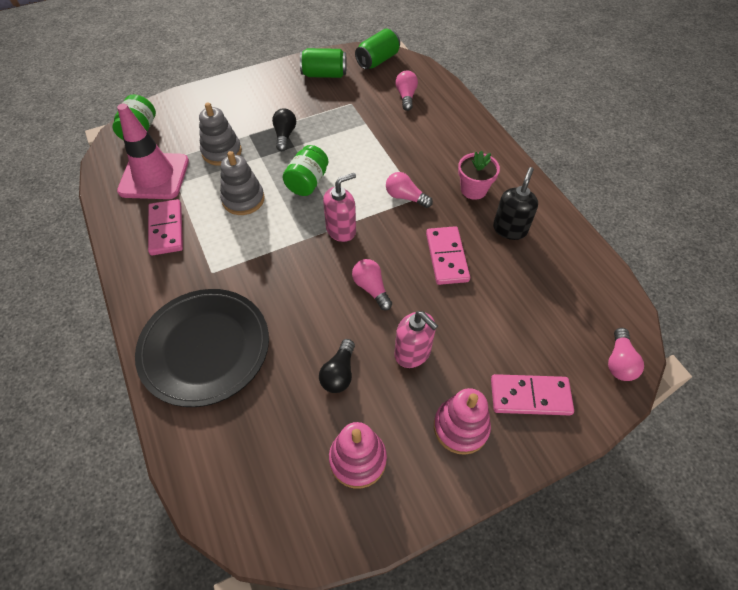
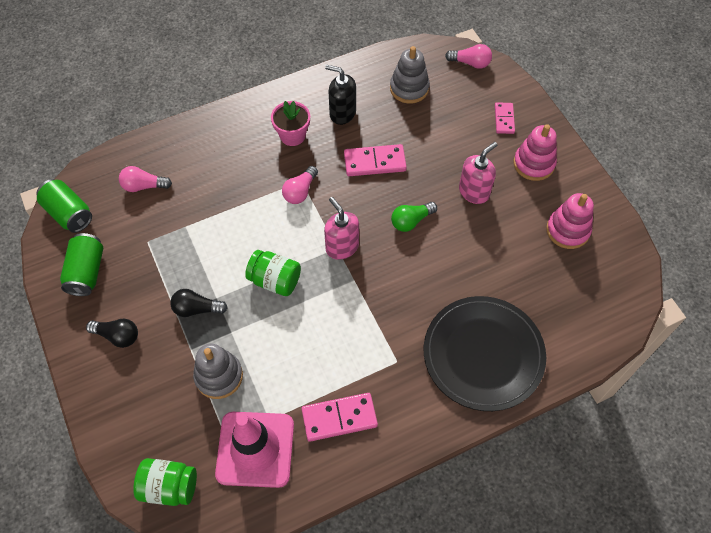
camera: 90 degrees left, 5 degrees up
grey stacking toy [220,151,265,215] -> grey stacking toy moved to [390,46,430,104]
black light bulb [319,339,355,393] -> black light bulb moved to [86,319,138,348]
pink light bulb [352,259,392,310] -> green light bulb [391,202,437,232]
pink domino [491,374,574,415] -> pink domino [495,102,515,134], size x0.63

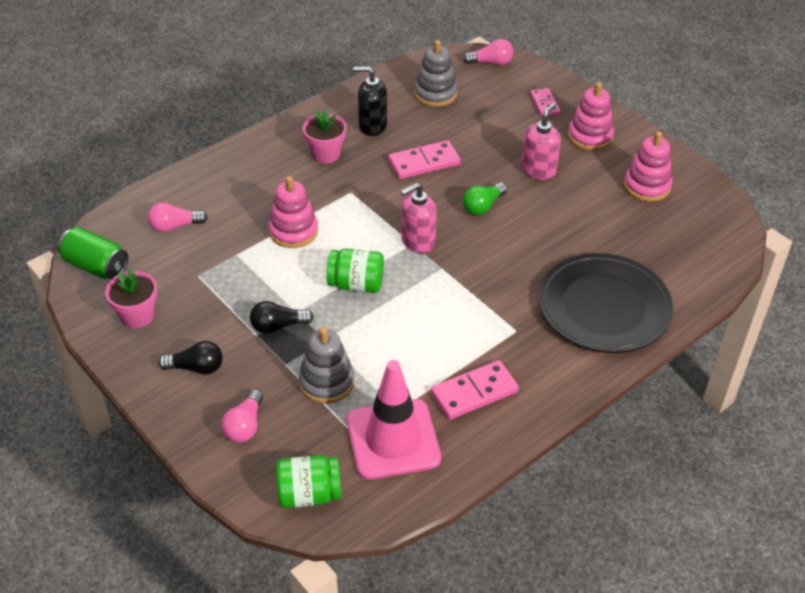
camera: 15 degrees left, 15 degrees down
green can [60,233,103,296] -> pink flower pot [105,269,157,328]
pink light bulb [282,166,318,204] -> pink light bulb moved to [221,389,263,443]
pink soap dispenser [324,197,359,260] -> pink soap dispenser turned 75 degrees counterclockwise [400,182,437,253]
none -> pink stacking toy [269,176,318,248]

